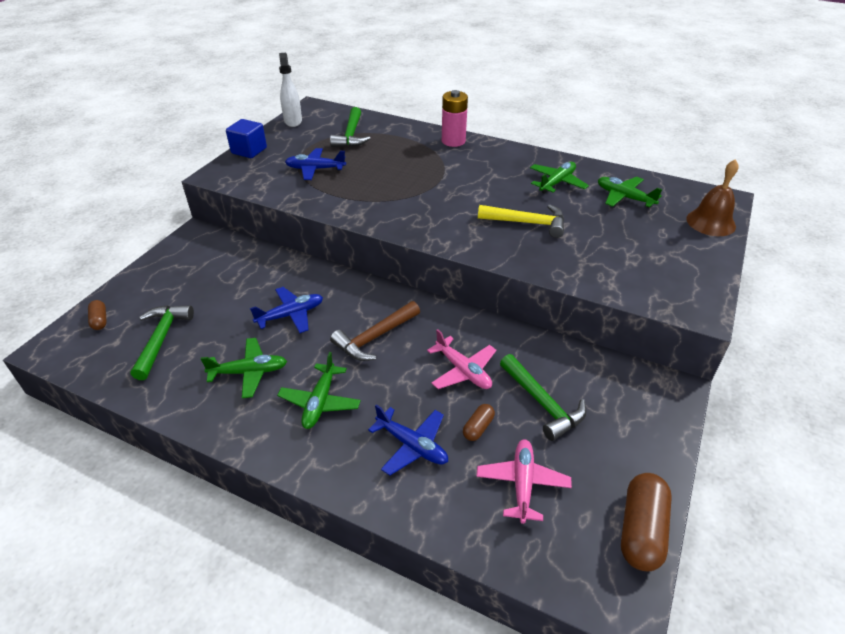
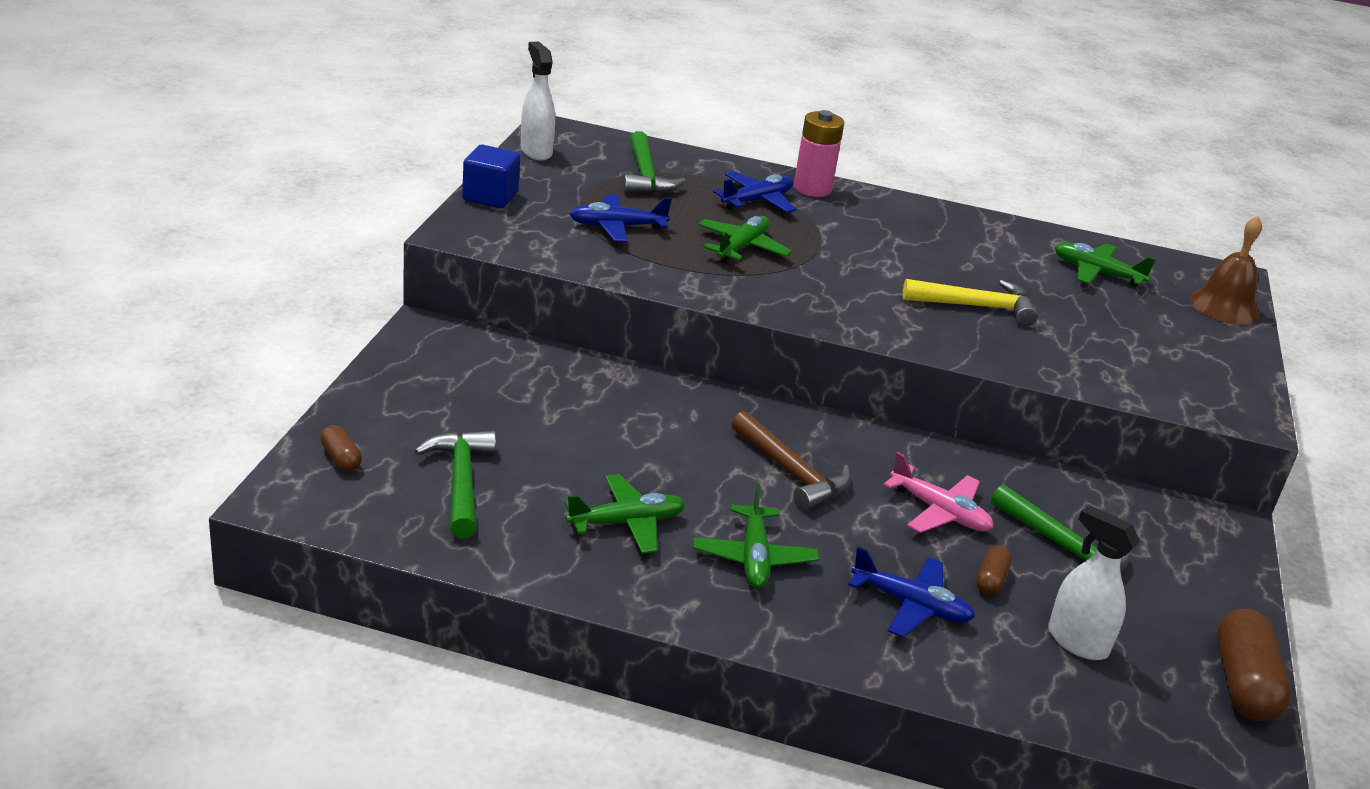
camera: 15 degrees left, 10 degrees down
blue plane [250,287,323,333] -> blue plane moved to [713,171,796,213]
brown hammer [330,301,420,361] -> brown hammer turned 75 degrees counterclockwise [732,411,851,511]
pink plane [476,439,572,524] -> white spray bottle [1048,505,1140,660]
green plane [530,162,589,194] -> green plane moved to [698,216,792,263]

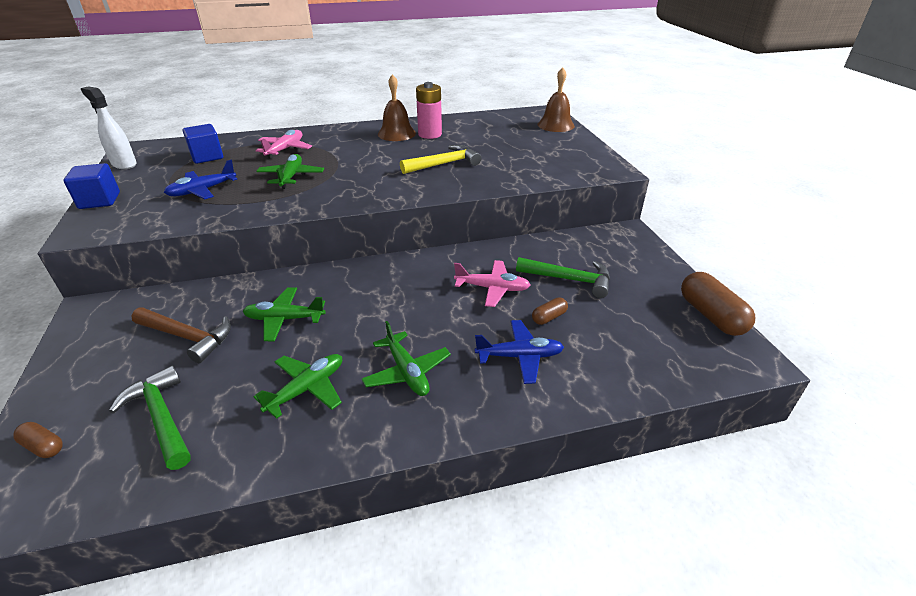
camera: 25 degrees left, 5 degrees up
green hammer [623,131,686,194] -> blue cube [182,124,223,164]
blue plane [713,171,796,213] -> pink plane [256,130,312,159]
brown hammer [732,411,851,511] -> brown hammer moved to [132,308,231,363]
pink battery [793,110,844,197] -> pink battery moved to [416,82,442,139]
brown capsule [976,546,1012,595] -> brown capsule turned 60 degrees clockwise [532,297,568,325]
white spray bottle [1048,505,1140,660] -> none
green plane [1055,243,1156,287] -> green plane moved to [243,287,326,341]
none -> brown bell [378,74,416,141]

